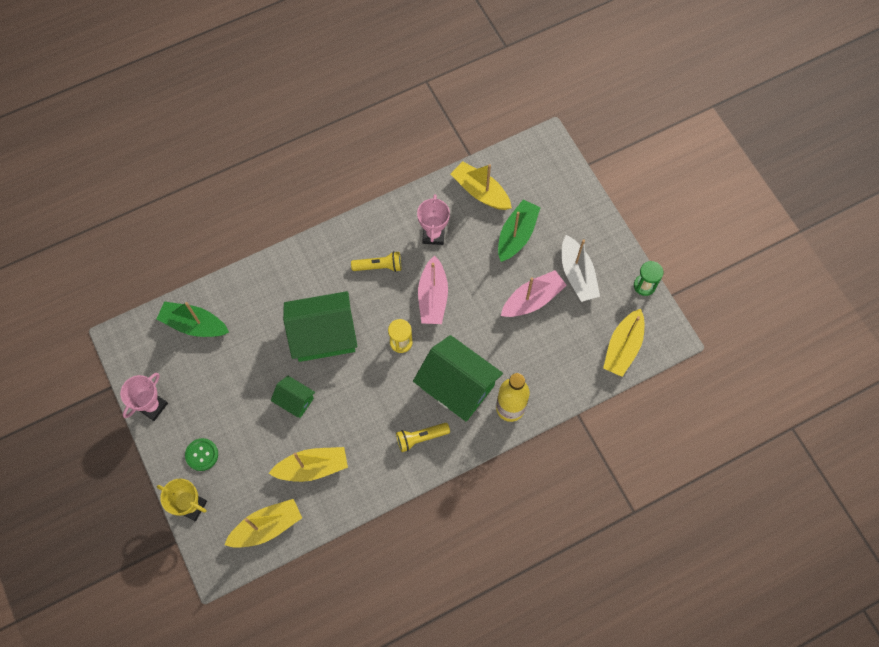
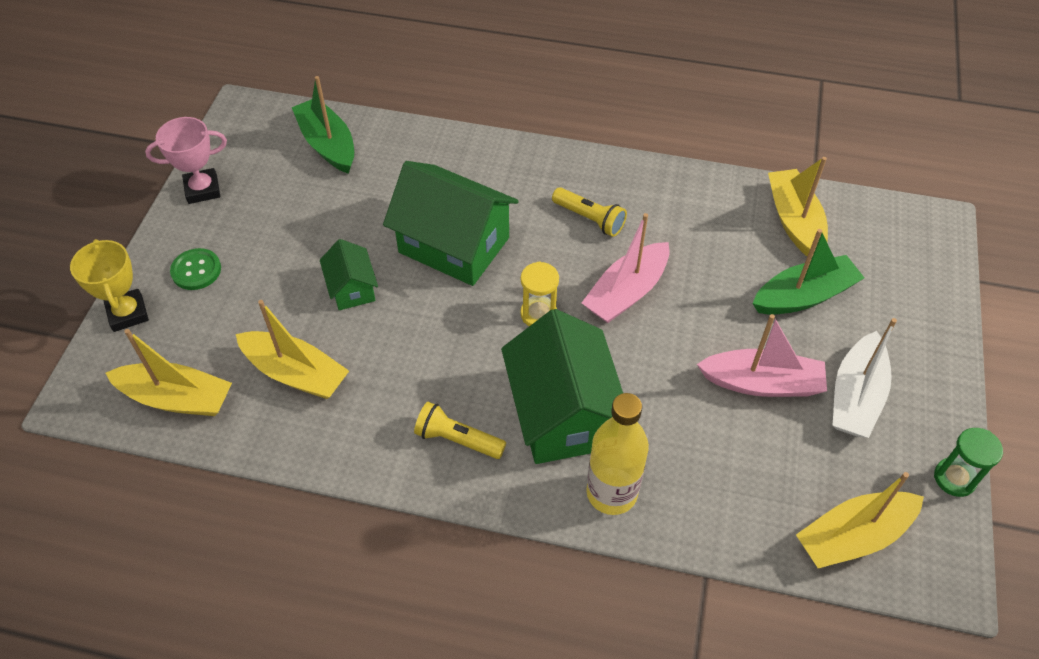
camera: 40 degrees right, 15 degrees down
pink trophy [417,194,450,245] -> none

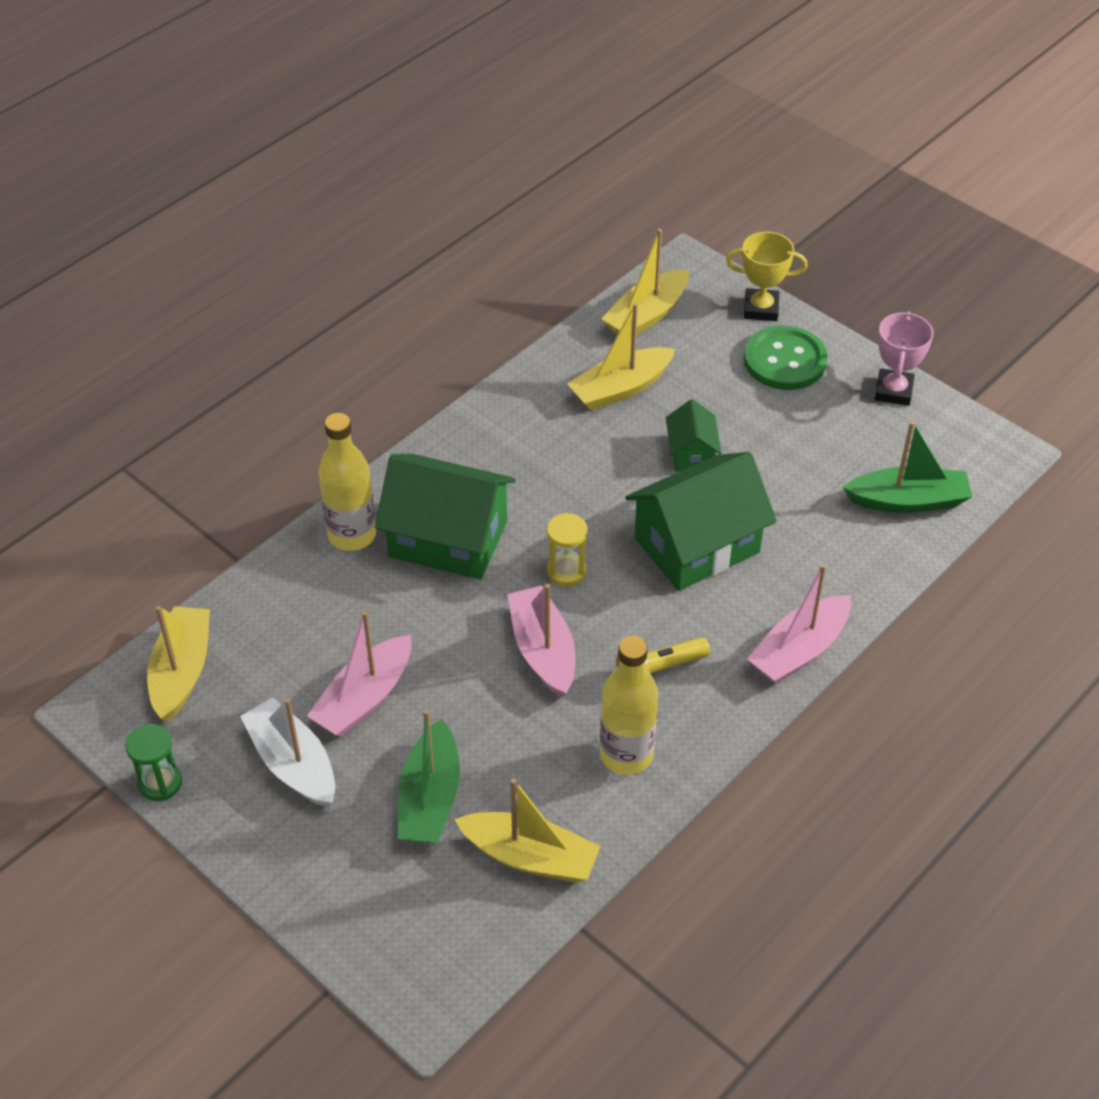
camera: 120 degrees right, 5 degrees down
green button [170,248,221,290] -> green button [744,325,828,390], size x1.67
green house [320,239,378,310] -> green house turned 75 degrees clockwise [666,399,721,472]
yellow flashlight [414,402,506,459] -> none
none -> yellow bottle [600,636,658,775]
none -> pink boat [747,564,851,683]

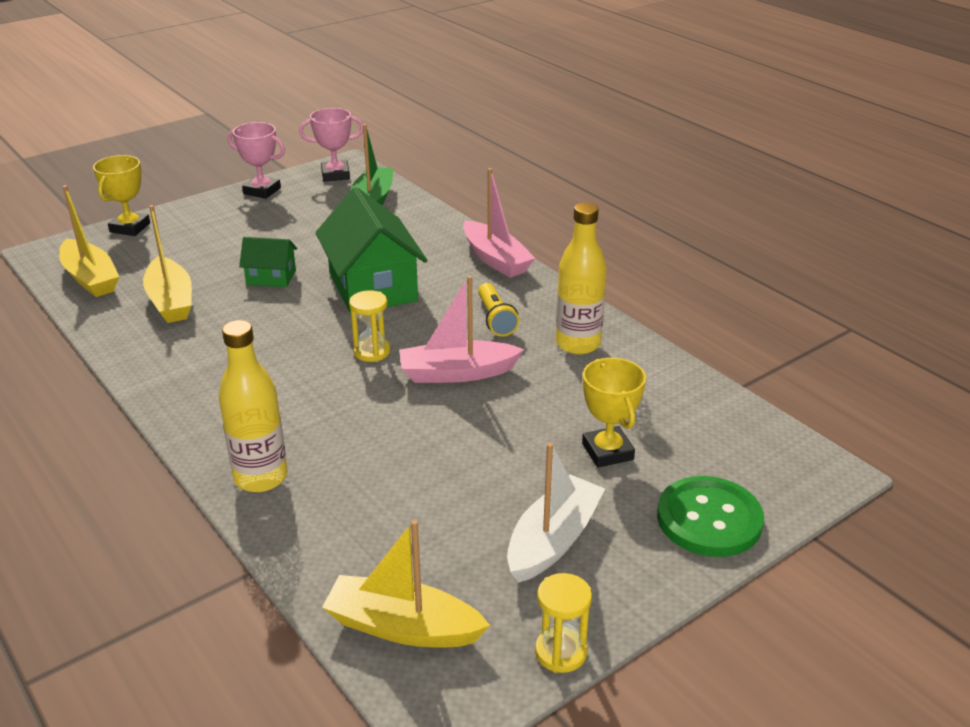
camera: 80 degrees left, 15 degrees down
green hourglass [125,724,182,801] -> yellow hourglass [535,573,592,673]
white boat [240,698,335,807] -> white boat turned 150 degrees clockwise [507,443,605,583]
pink boat [307,611,412,737] -> none
green house [375,454,516,580] -> none
green boat [398,709,460,844] -> yellow trophy [582,358,646,468]
yellow boat [454,778,601,883] -> none
green button [744,325,828,390] -> green button moved to [657,476,764,557]
none -> pink trophy [299,108,363,181]

